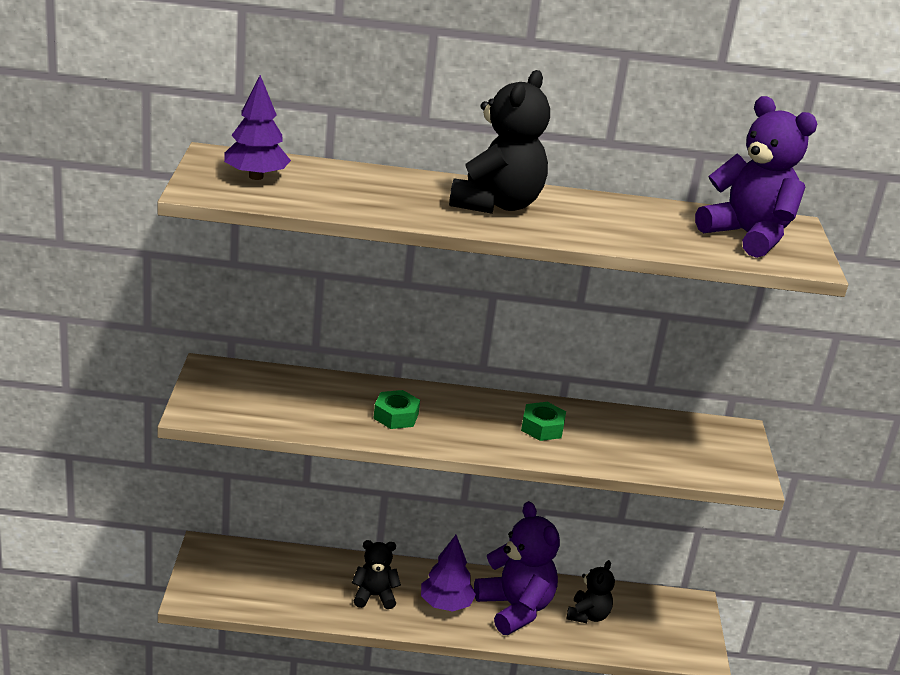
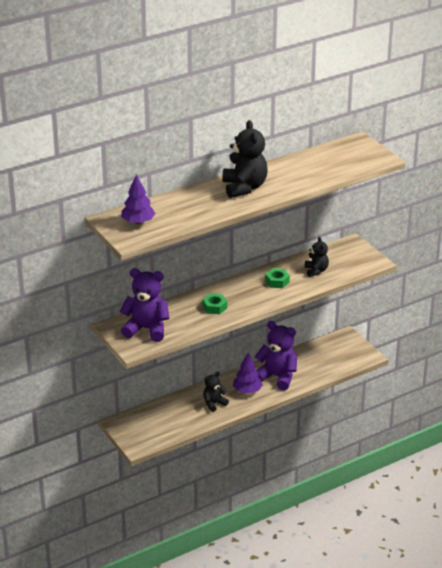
camera: 30 degrees left, 5 degrees up
black teddy bear [567,560,615,623] -> black teddy bear moved to [305,237,329,277]
purple teddy bear [695,96,817,258] -> purple teddy bear moved to [120,268,169,342]

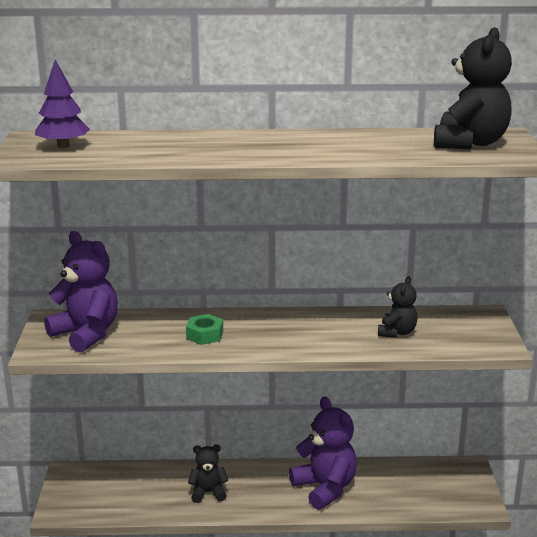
camera: 30 degrees right, 10 degrees down
black teddy bear [222,120,268,198] -> black teddy bear moved to [434,27,512,149]
purple tree [233,353,263,394] -> none
green nut [265,268,290,288] -> none

